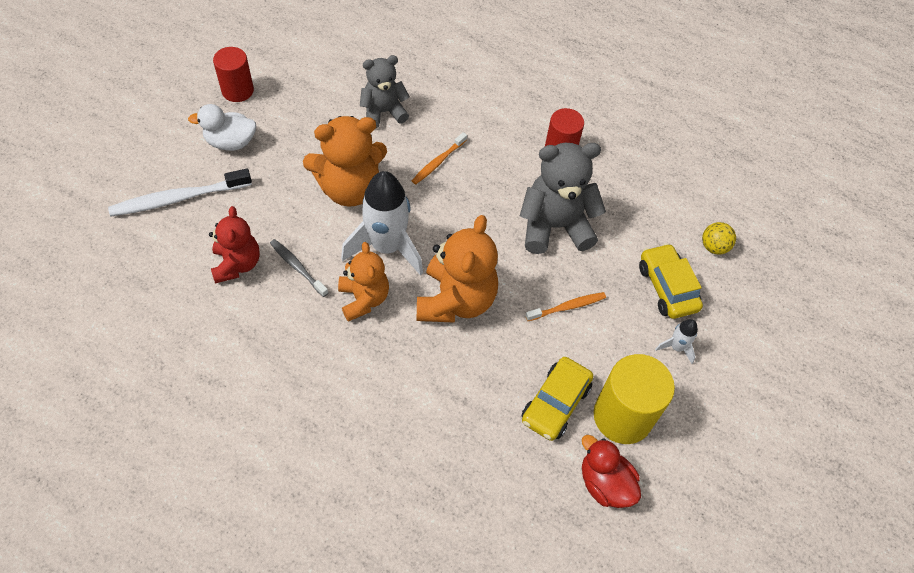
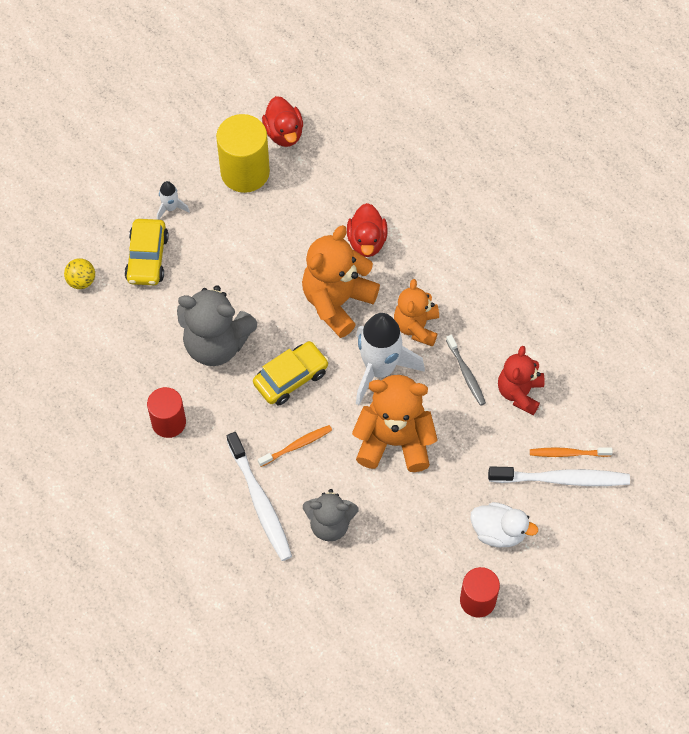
camera: 155 degrees left, 5 degrees up
yellow car [522,357,593,441] -> yellow car moved to [253,341,329,405]
orange toothbrush [525,292,606,321] -> orange toothbrush moved to [530,447,613,457]
none -> white toothbrush [227,432,292,561]
none -> red duck [347,203,388,257]

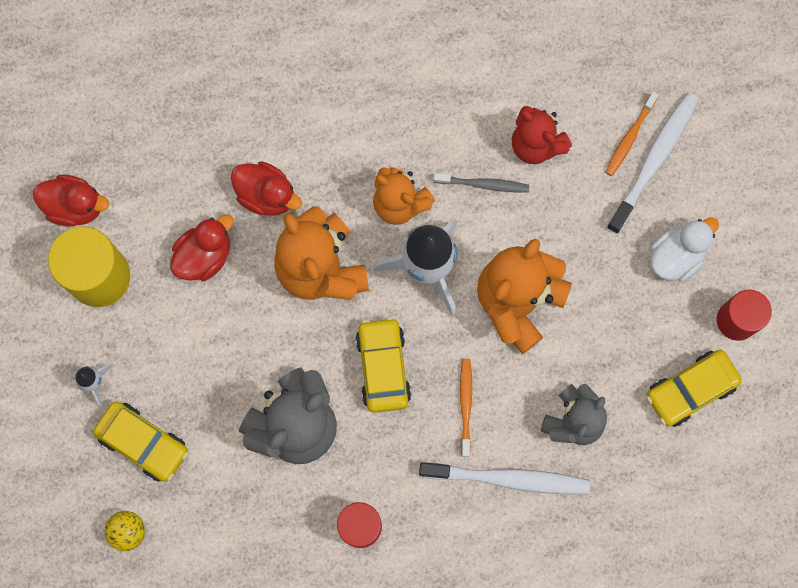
camera: 60 degrees left, 15 degrees up
none -> red duck [170,215,234,281]
none -> yellow car [646,350,742,427]

